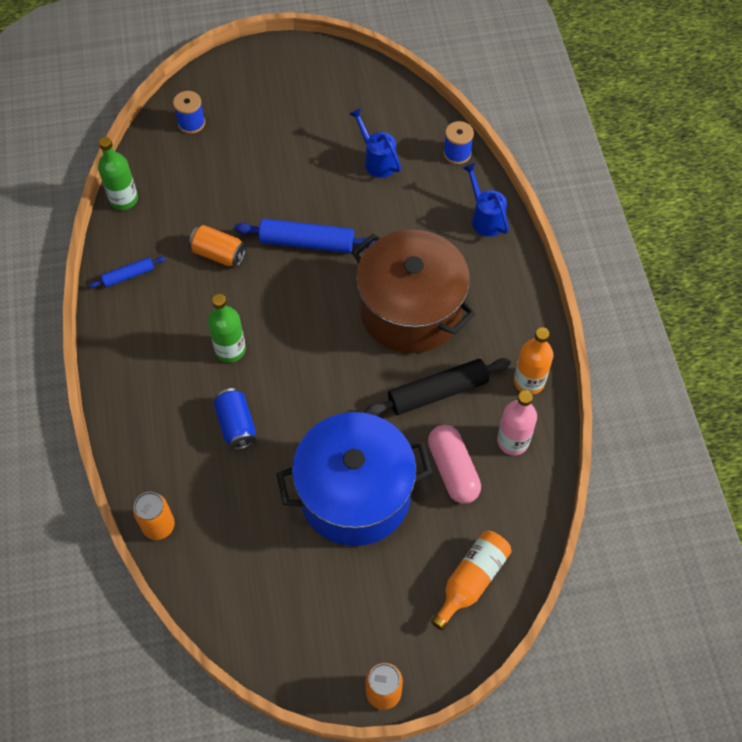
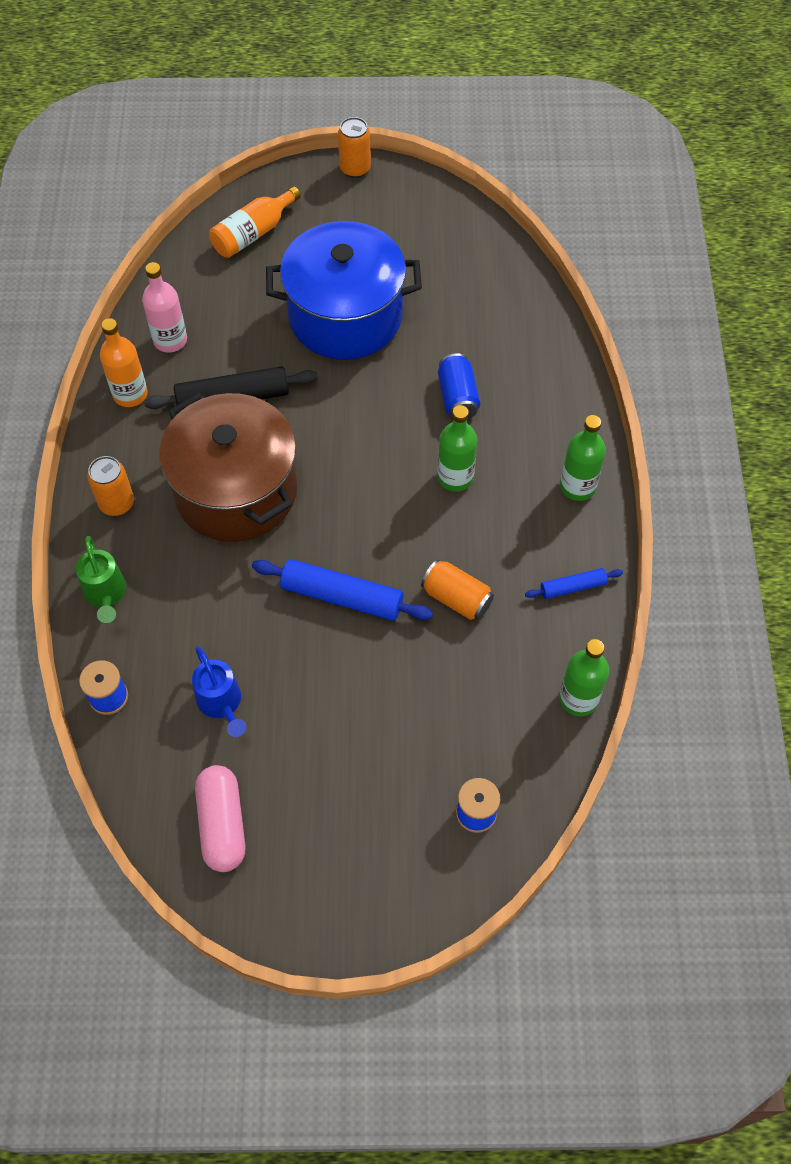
camera: 170 degrees left, 0 degrees up
orange can [133,492,175,540] -> orange can moved to [87,456,134,516]
pink capsule [428,425,481,504] -> pink capsule moved to [195,765,246,872]
blue watering can [463,163,509,237] -> green watering can [76,536,126,623]
none -> green bottle [560,415,606,501]

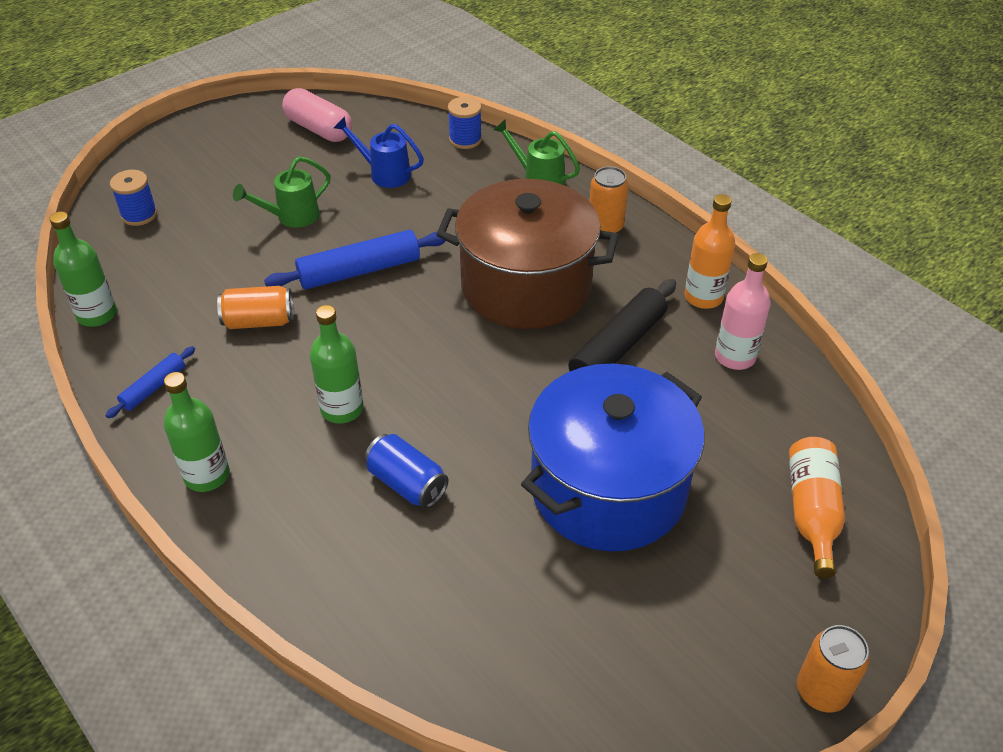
camera: 140 degrees right, 15 degrees down
none -> green watering can [233,156,331,228]

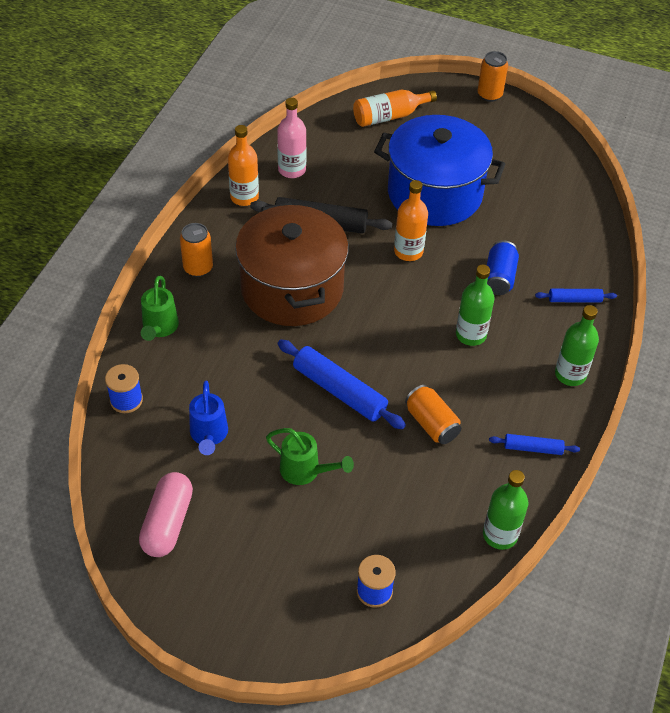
camera: 120 degrees left, 5 degrees up
none -> orange bottle [394,180,428,261]
none -> blue rolling pin [535,289,617,303]

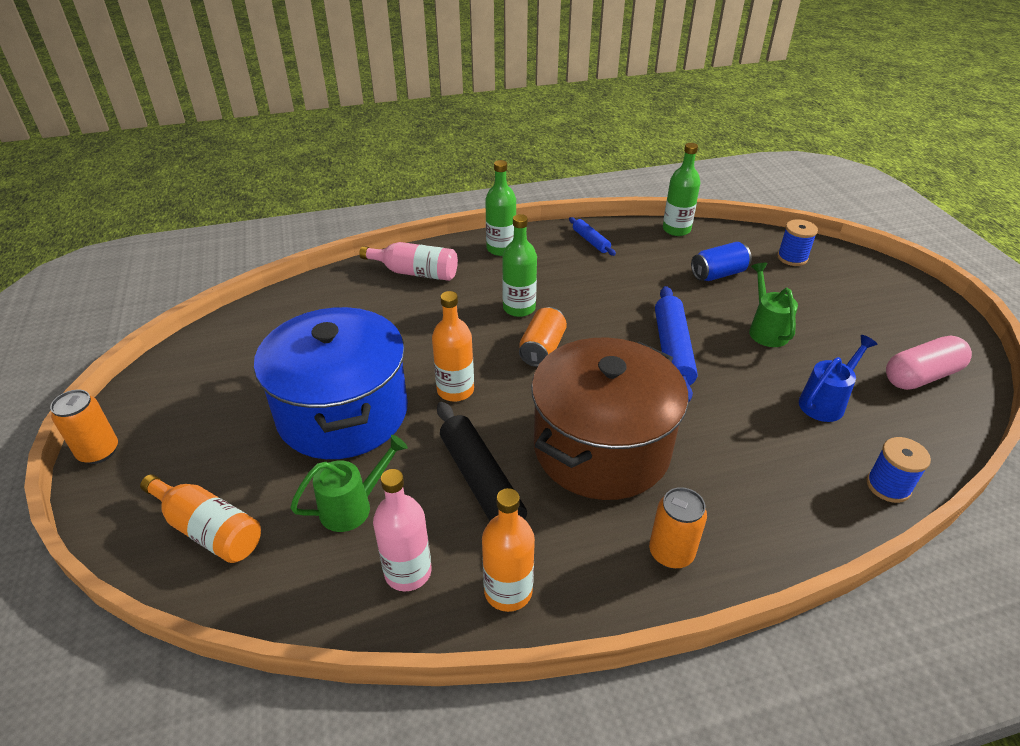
camera: 125 degrees left, 10 degrees down
green watering can [141,276,179,341] -> green watering can moved to [290,435,408,532]
orange can [405,385,461,444] -> orange can moved to [519,307,567,367]
blue can [487,240,519,295] -> blue can moved to [691,242,752,281]
blue rolling pin [535,289,617,303] -> pink bottle [359,242,458,281]

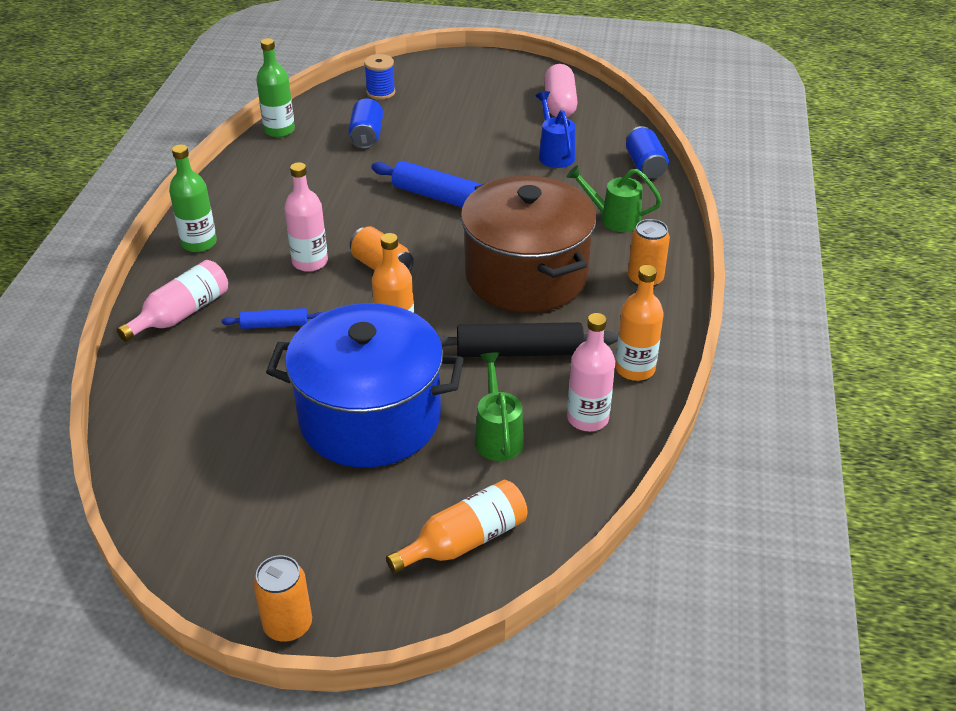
camera: 65 degrees left, 0 degrees up
green bottle [502,214,537,317] -> pink bottle [284,162,328,272]
blue rolling pin [569,217,616,256] -> blue rolling pin moved to [221,308,322,329]
green watering can [749,263,798,347] -> green watering can moved to [567,165,662,232]
blue spool [867,437,931,503] -> blue can [626,126,669,179]

